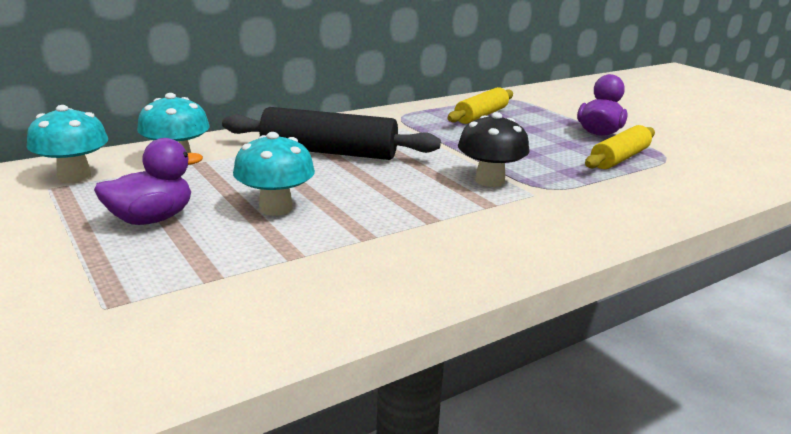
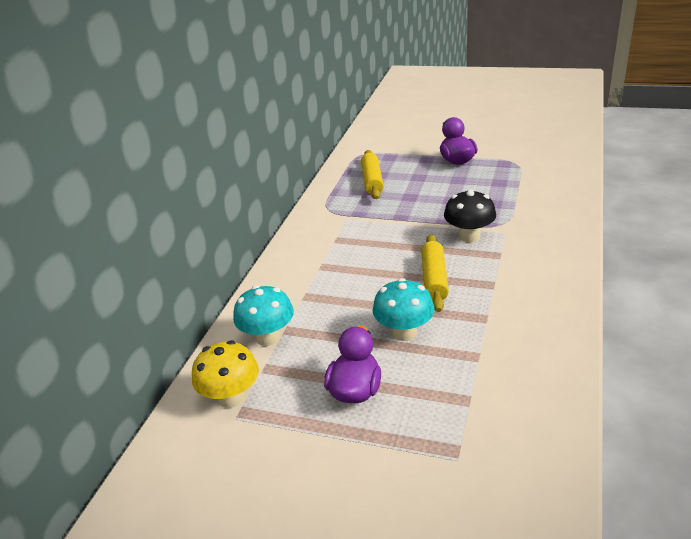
camera: 35 degrees left, 10 degrees up
turquoise mushroom [27,105,108,183] -> yellow mushroom [192,340,259,408]
black rolling pin [222,107,441,160] -> none
yellow rolling pin [585,125,655,169] -> yellow rolling pin moved to [421,234,449,312]

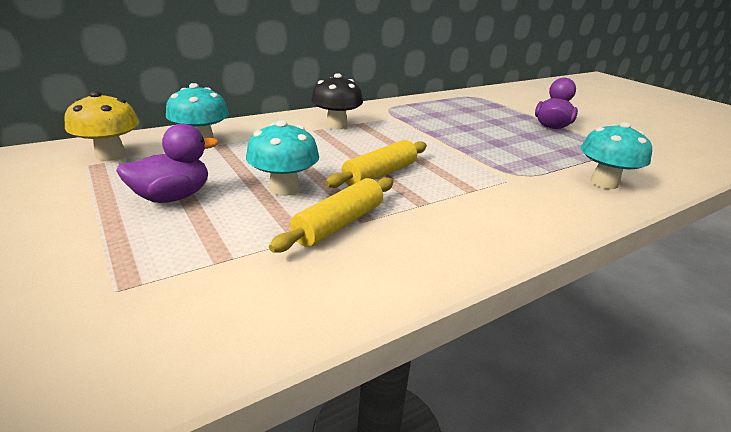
camera: 35 degrees right, 5 degrees down
yellow rolling pin [361,150,384,199] -> yellow rolling pin moved to [269,177,393,253]
black mushroom [444,189,496,242] -> black mushroom moved to [311,73,363,130]
none -> turquoise mushroom [581,122,652,189]

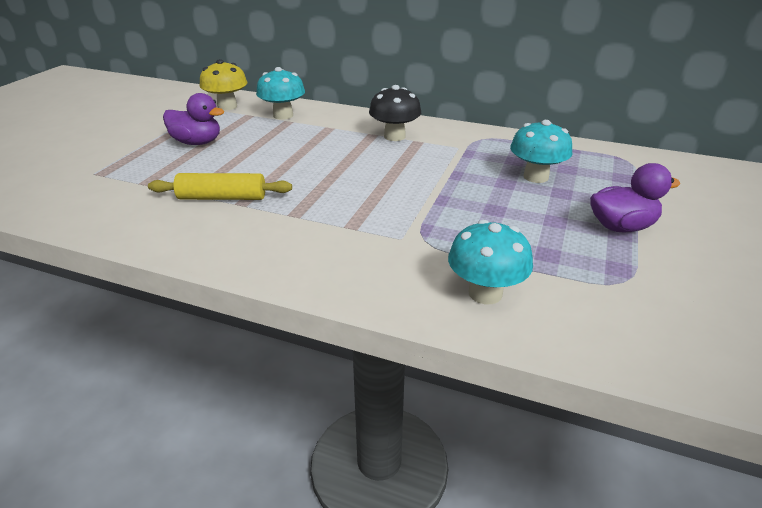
camera: 55 degrees right, 5 degrees up
turquoise mushroom [246,120,319,196] -> turquoise mushroom moved to [510,120,572,183]
yellow rolling pin [325,140,427,188] -> none

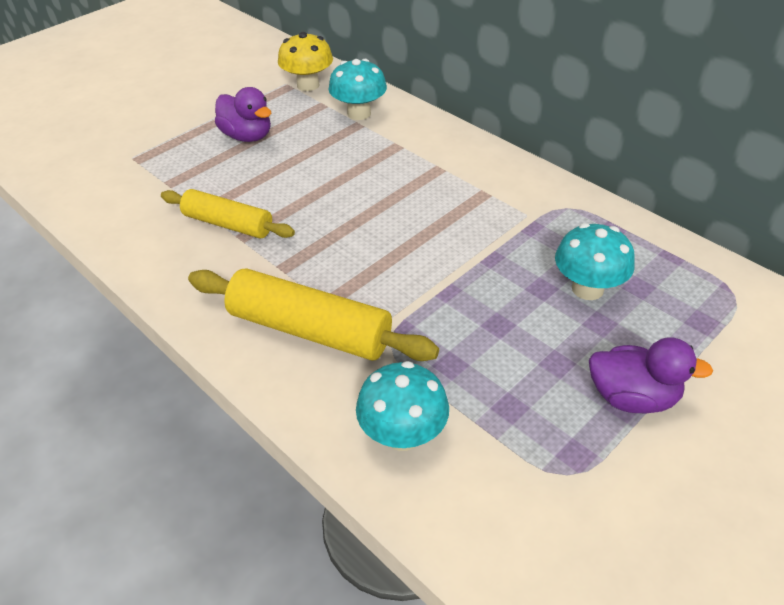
camera: 25 degrees right, 10 degrees up
black mushroom [369,85,421,141] -> none
none -> yellow rolling pin [188,268,439,361]

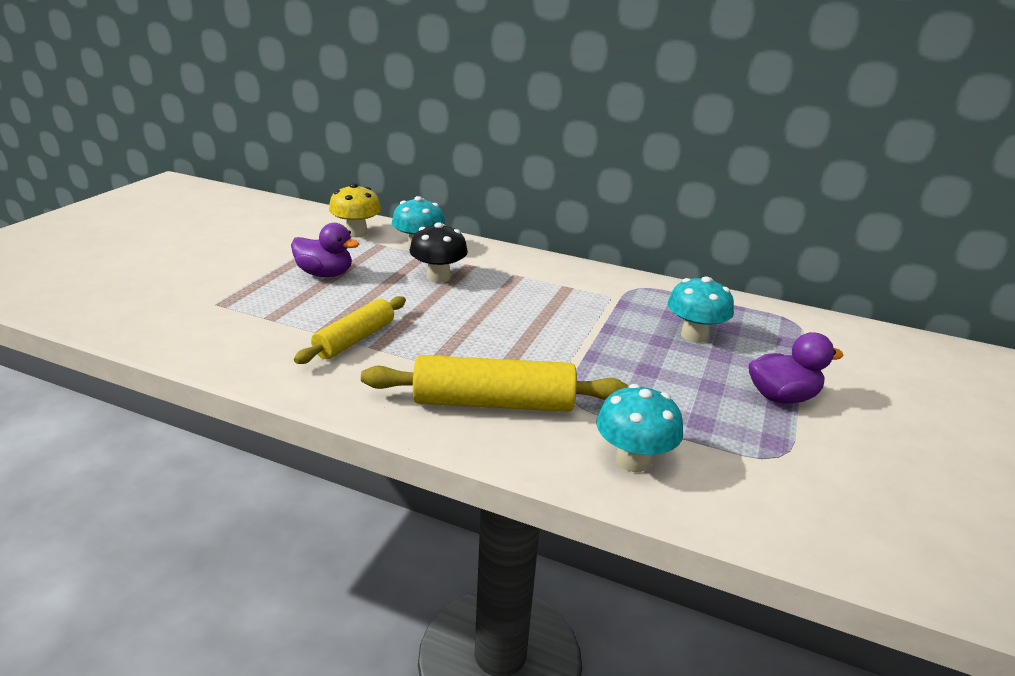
camera: 25 degrees left, 15 degrees down
yellow rolling pin [161,189,295,238] -> yellow rolling pin turned 60 degrees counterclockwise [294,296,406,364]
none -> black mushroom [410,222,468,283]

